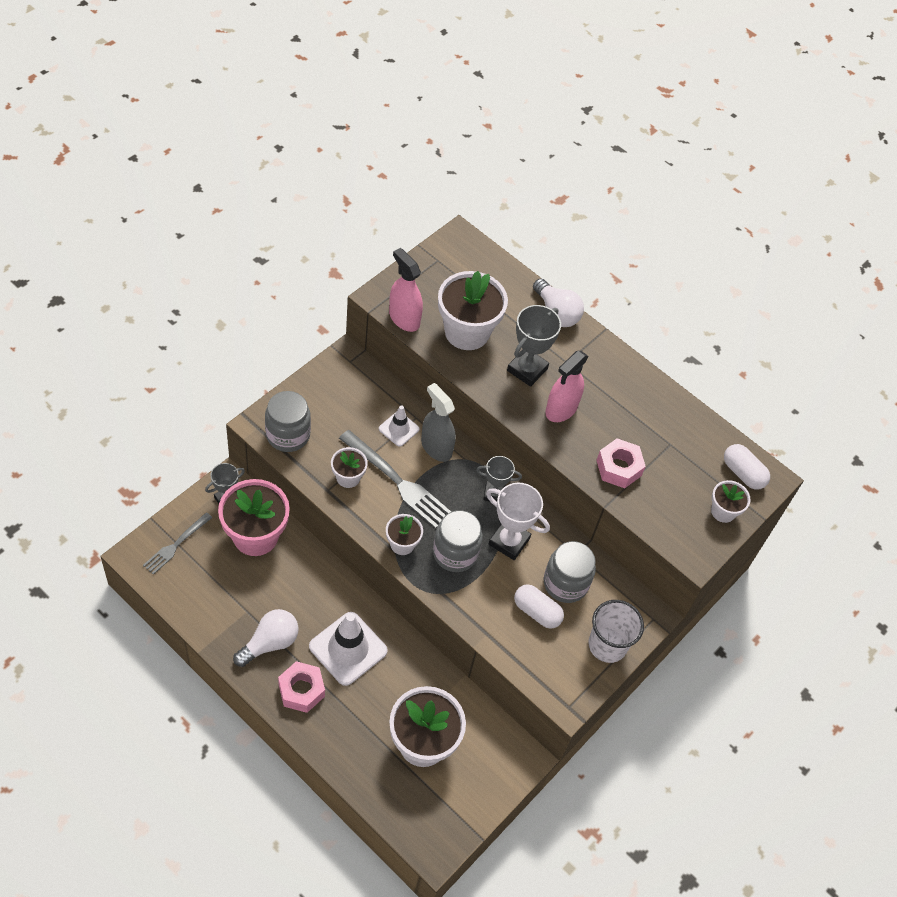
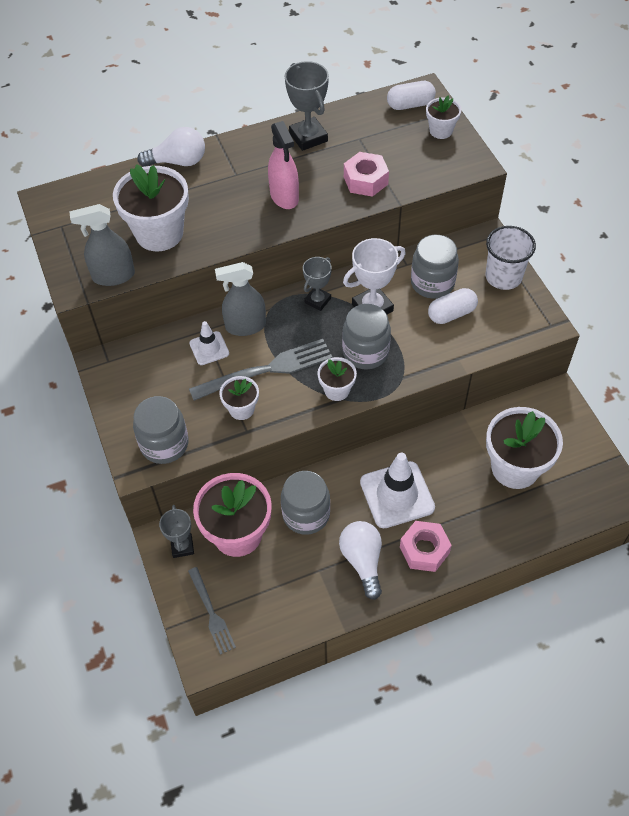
camera: 55 degrees left, 0 degrees up
pink spray bottle [389,248,423,332] -> grey spray bottle [69,204,135,286]
grey trophy [507,305,561,387] -> grey trophy moved to [285,61,329,151]
none -> grey jar [281,471,330,535]

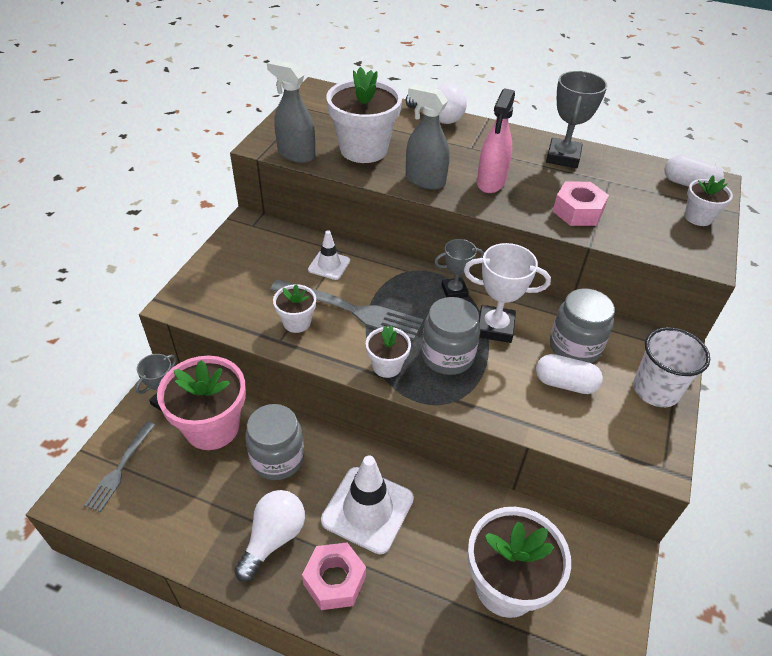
camera: 40 degrees right, 10 degrees down
grey jar [133,396,189,464] -> none
grey spray bottle [215,262,266,336] -> grey spray bottle moved to [406,84,450,190]

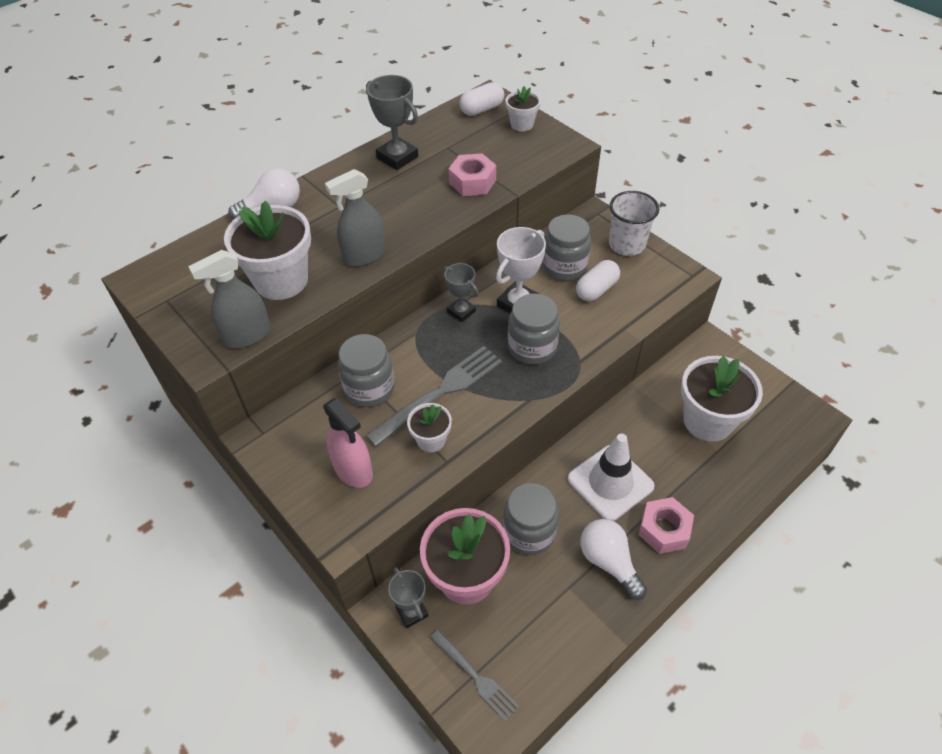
camera: 60 degrees left, 5 degrees up
white traffic cone [308,230,350,280] -> grey jar [338,334,395,407]
white flower pot [366,326,411,378] -> none
grey trophy [435,239,484,298] -> grey trophy turned 60 degrees counterclockwise [442,263,479,322]
pink spray bottle [477,88,515,193] -> pink spray bottle moved to [323,398,373,488]

